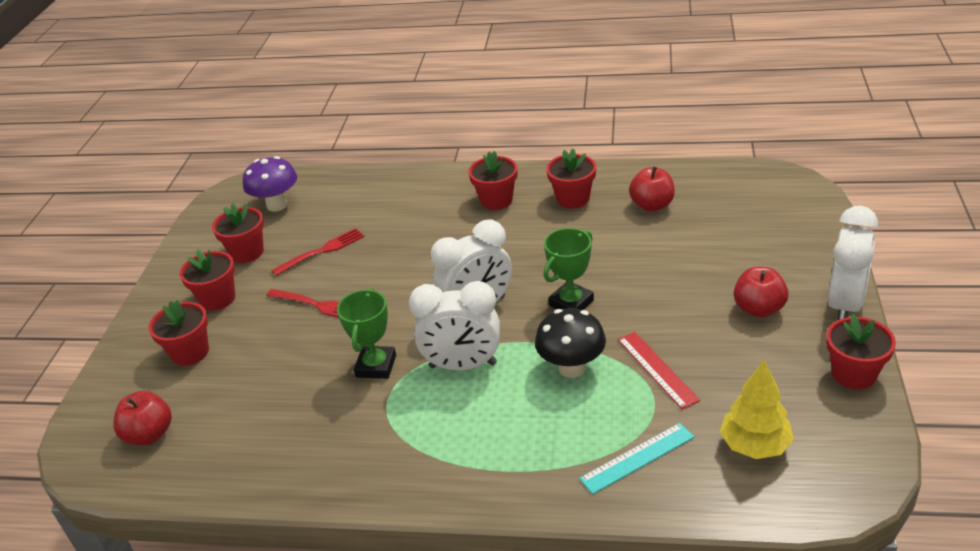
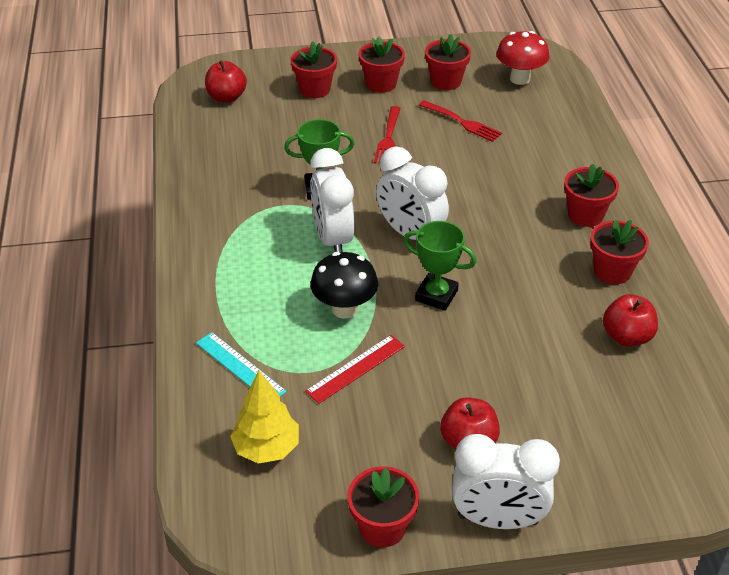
camera: 70 degrees right, 5 degrees up
purple mushroom [243,156,297,212] -> red mushroom [496,31,549,85]

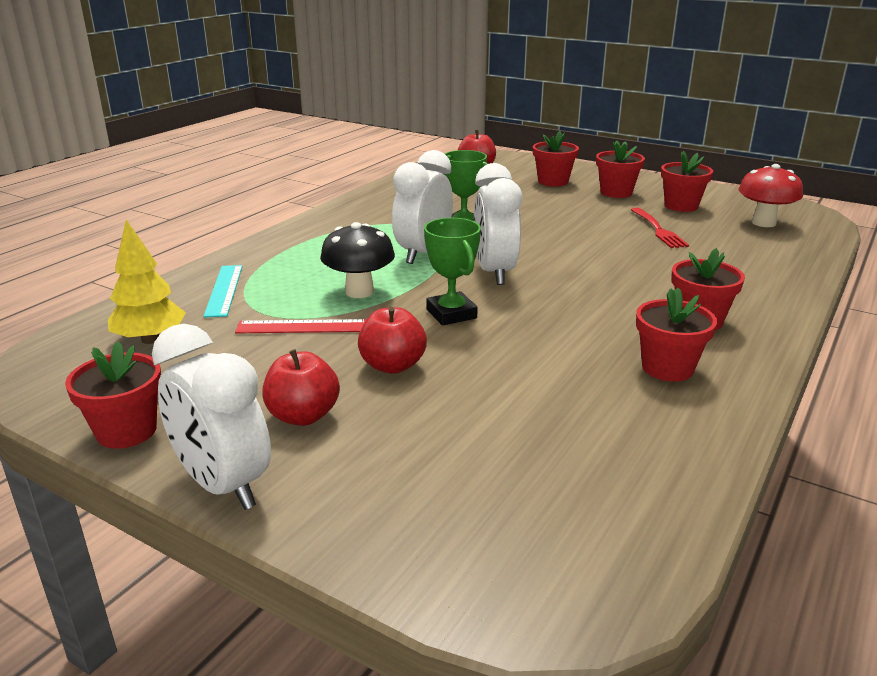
camera: 40 degrees right, 15 degrees down
red fork [374,106,401,163] -> none
red apple [603,294,658,347] -> red apple moved to [358,307,427,374]

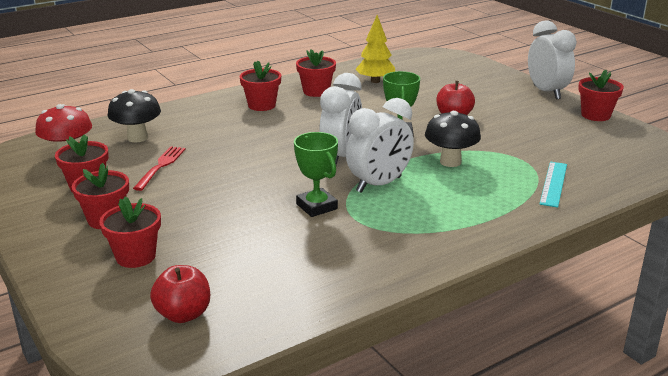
camera: 155 degrees left, 0 degrees up
yellow tree [108,220,186,344] -> yellow tree moved to [355,15,395,83]
red ruler [235,319,367,333] -> none
red apple [262,349,340,426] -> none
none -> black mushroom [107,89,161,143]

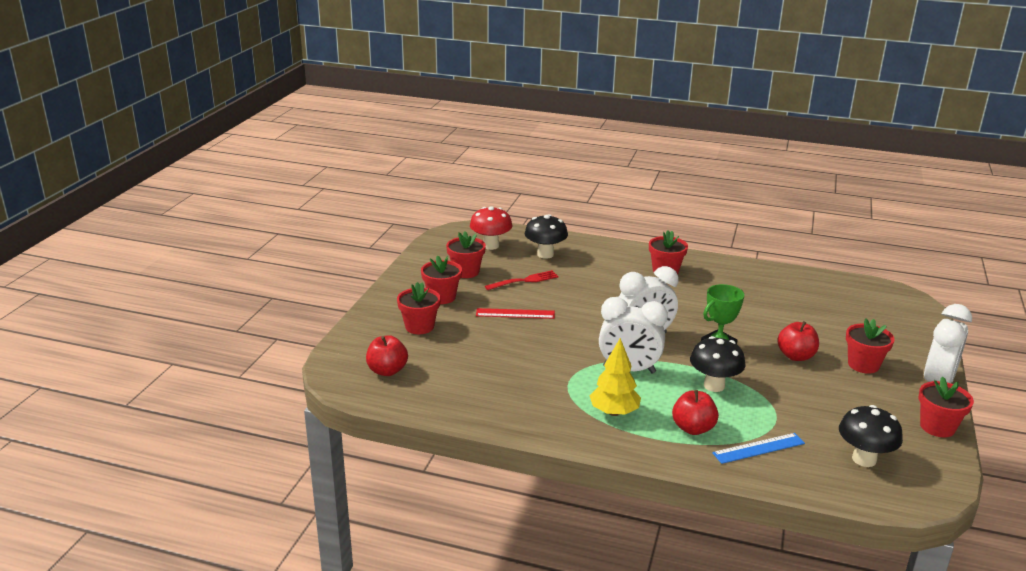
camera: 50 degrees right, 0 degrees up
green trophy [294,132,338,217] -> none
red flower pot [296,49,336,97] -> red flower pot moved to [846,318,895,374]
yellow tree [355,15,395,83] -> yellow tree moved to [589,338,641,416]
turquoise ruler [539,162,567,208] -> blue ruler [712,433,805,464]
none -> red ruler [476,308,555,319]
none -> red apple [672,390,719,435]
none -> black mushroom [839,405,903,467]

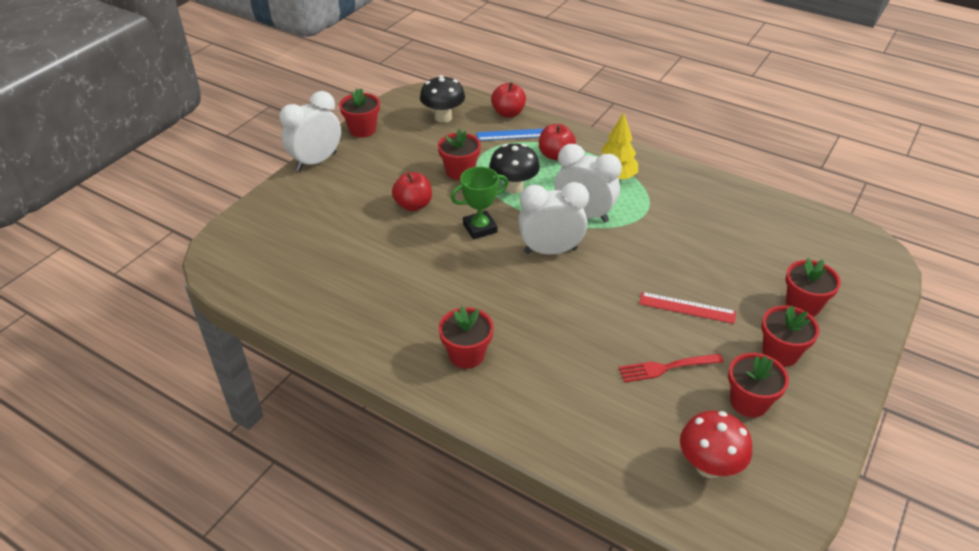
camera: 165 degrees left, 15 degrees up
red apple [366,335,408,376] -> red apple moved to [491,82,526,117]
black mushroom [525,214,568,259] -> none
red flower pot [846,318,895,374] -> red flower pot moved to [438,129,481,180]

